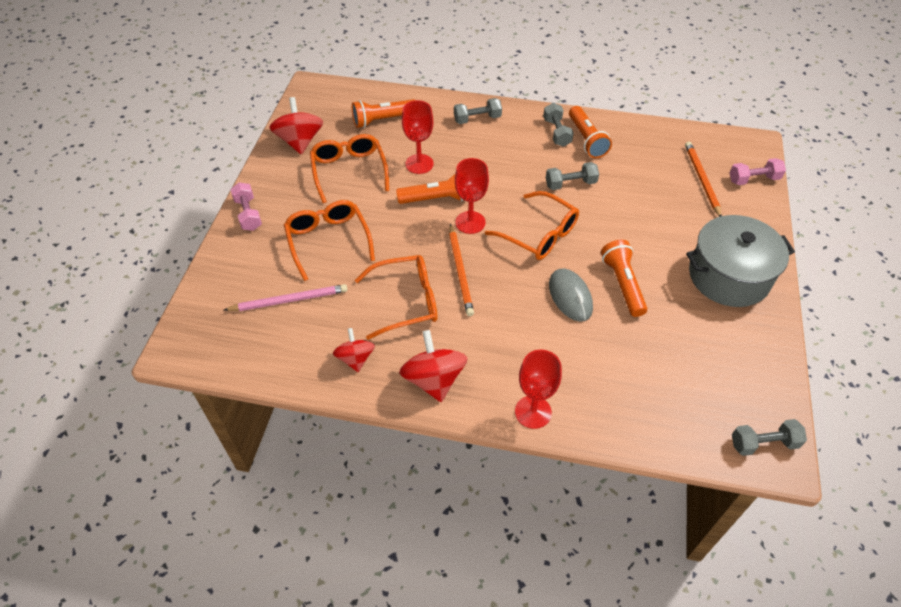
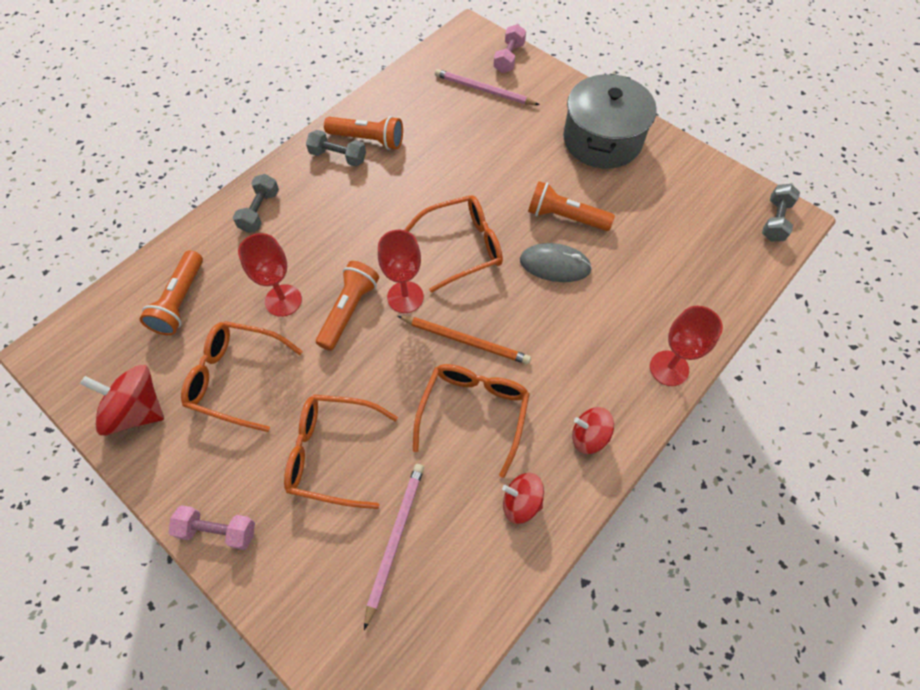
camera: 60 degrees left, 10 degrees up
red spinning top [399,330,468,402] -> red spinning top [572,407,614,454], size x0.63
grey dumbbell [546,162,599,190] -> none
orange pencil [685,142,722,217] -> pink pencil [435,69,540,105]

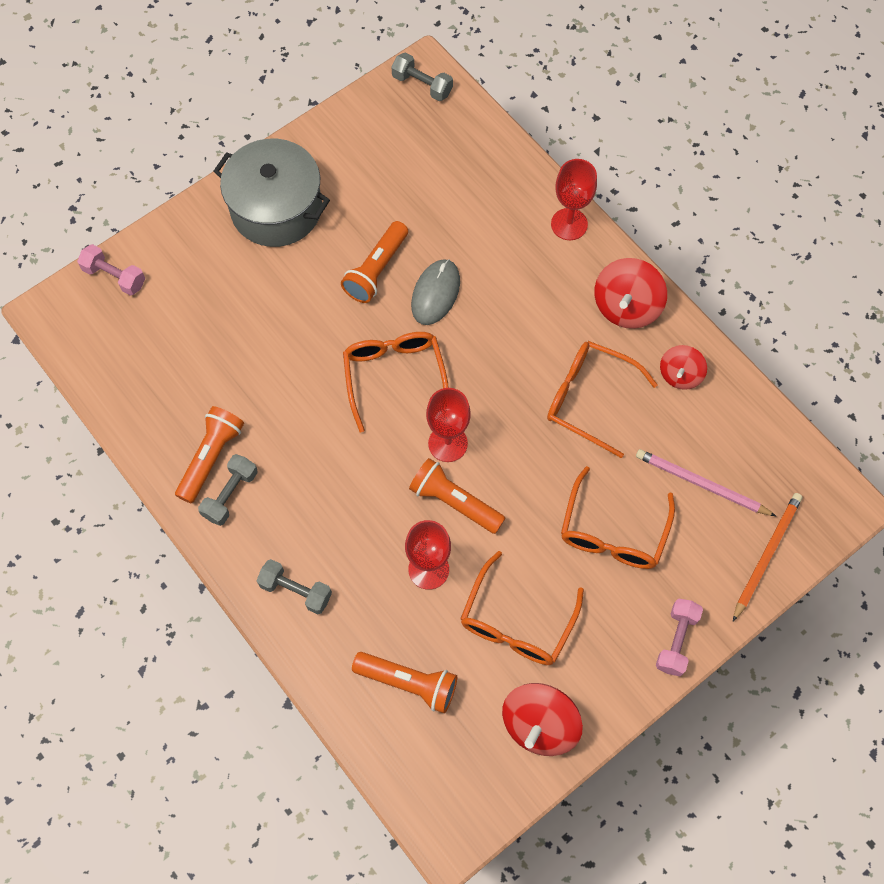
camera: 80 degrees left, 5 degrees up
orange pencil [398,316,531,364] -> orange pencil moved to [733,493,802,621]
pink pencil [435,69,540,105] -> none
red spinning top [572,407,614,454] -> red spinning top [594,258,667,329], size x1.58

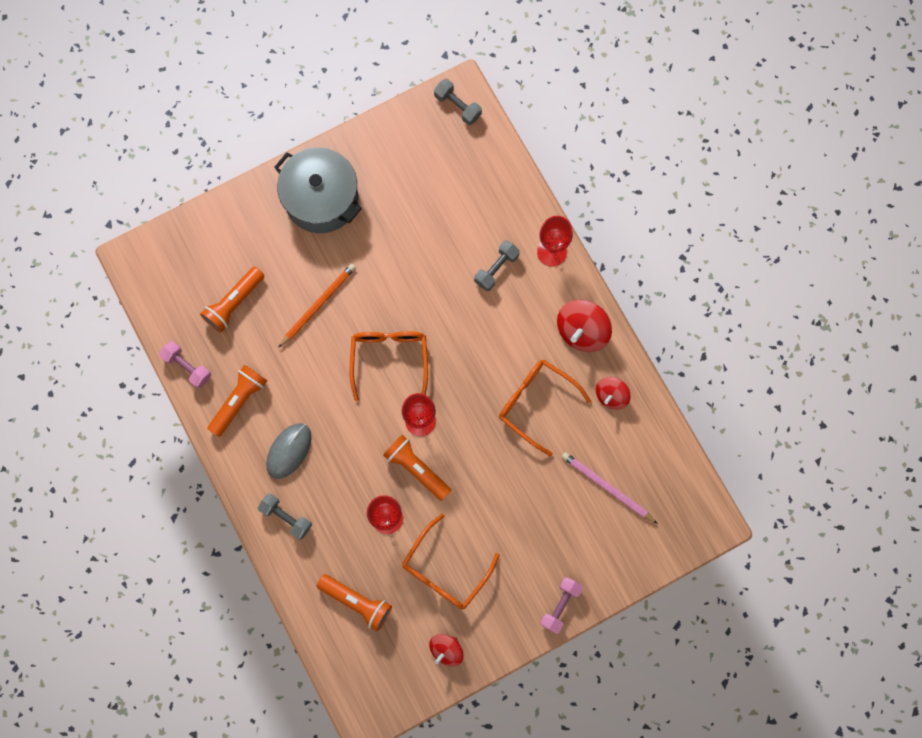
camera: 10 degrees right, 10 degrees up
pink dumbbell [77,244,145,295] -> pink dumbbell moved to [159,341,211,388]
grey dumbbell [198,454,257,526] -> grey dumbbell moved to [474,240,520,291]
orange flashlight [341,221,408,303] -> orange flashlight moved to [200,266,264,333]
grey mouse [411,259,460,325] -> grey mouse moved to [266,423,311,479]
red spinning top [502,683,583,756] -> red spinning top [429,634,463,667], size x0.63
orange glasses [561,466,675,569] -> none
orange pencil [733,493,802,621] -> orange pencil moved to [278,263,356,348]

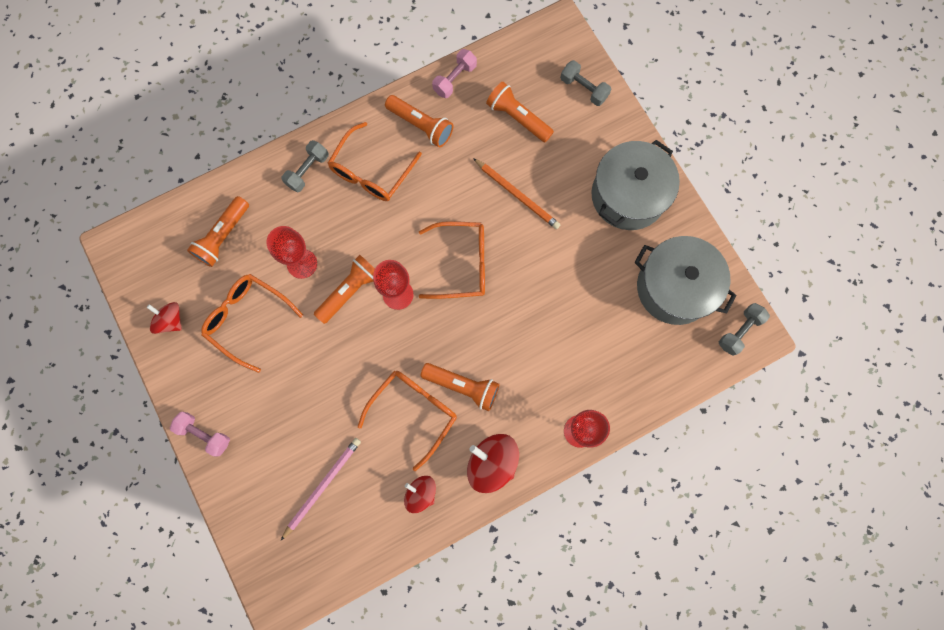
camera: 90 degrees right, 0 degrees up
grey mouse [266,423,311,479] -> orange glasses [328,122,422,201]
grey dumbbell [474,240,520,291] -> grey dumbbell moved to [560,60,611,106]
none -> orange flashlight [420,363,500,411]
none -> grey pot [634,236,736,325]

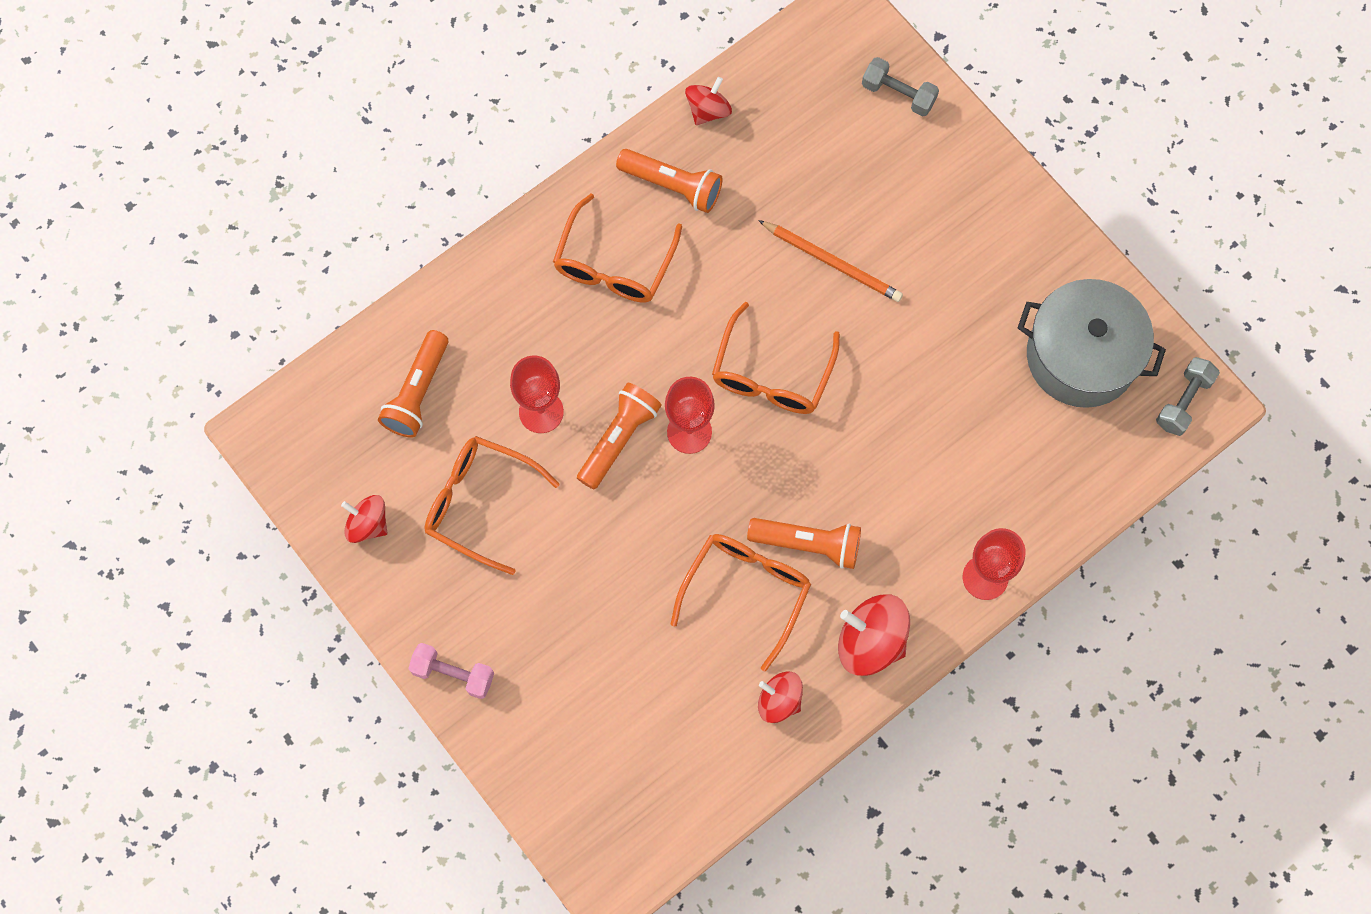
camera: 10 degrees left, 5 degrees down
grey dumbbell [281,140,329,193] -> none
pink pencil [281,438,361,540] -> none
orange glasses [419,221,485,299] -> orange glasses turned 120 degrees clockwise [712,302,840,414]
pink dumbbell [432,49,477,98] -> red spinning top [685,77,732,125]
orange flashlight [486,81,554,142] -> none
grey pot [591,140,680,230] -> none

